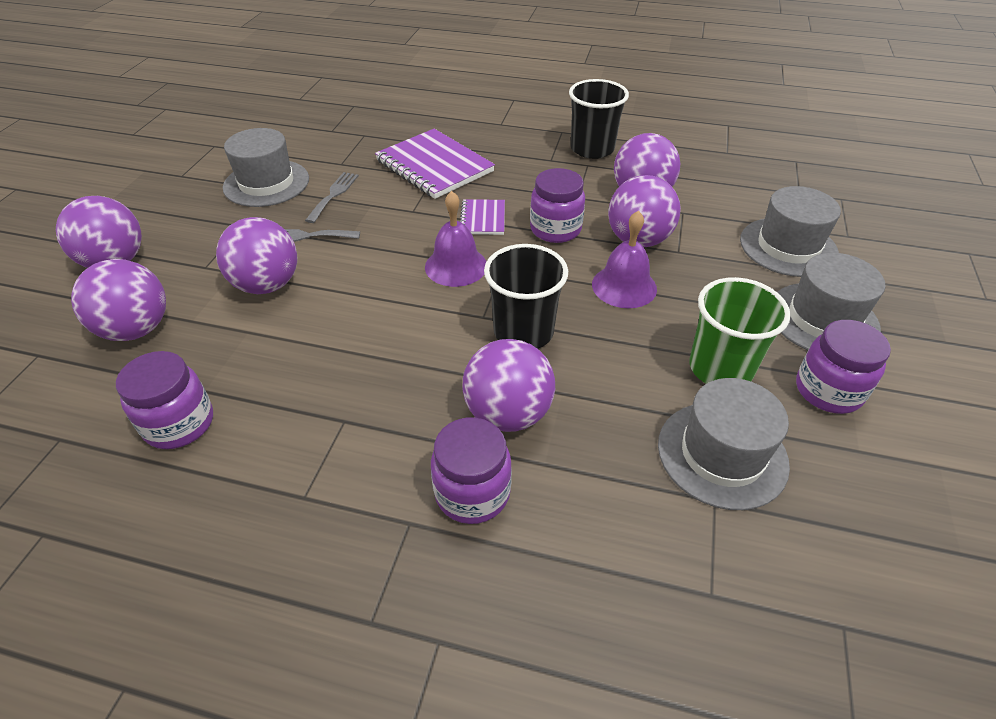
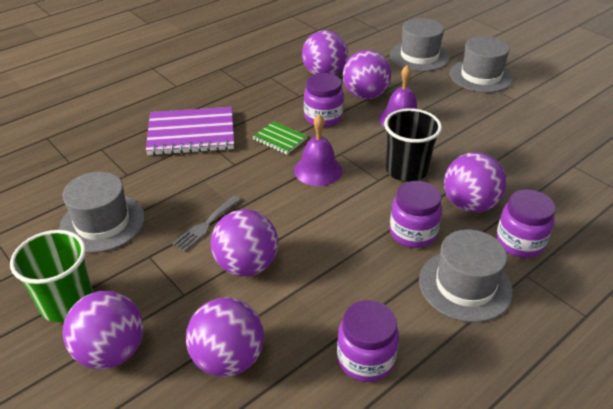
camera: 55 degrees left, 5 degrees down
grey fork [305,172,359,223] -> none
purple notebook [460,199,505,235] -> green notebook [253,121,307,155]
black cup [569,79,629,159] -> none
grey hat [658,378,790,510] -> grey hat moved to [419,229,513,322]
green cup [689,277,791,384] -> green cup moved to [10,230,93,322]
purple jar [796,320,891,414] -> purple jar moved to [390,181,442,248]

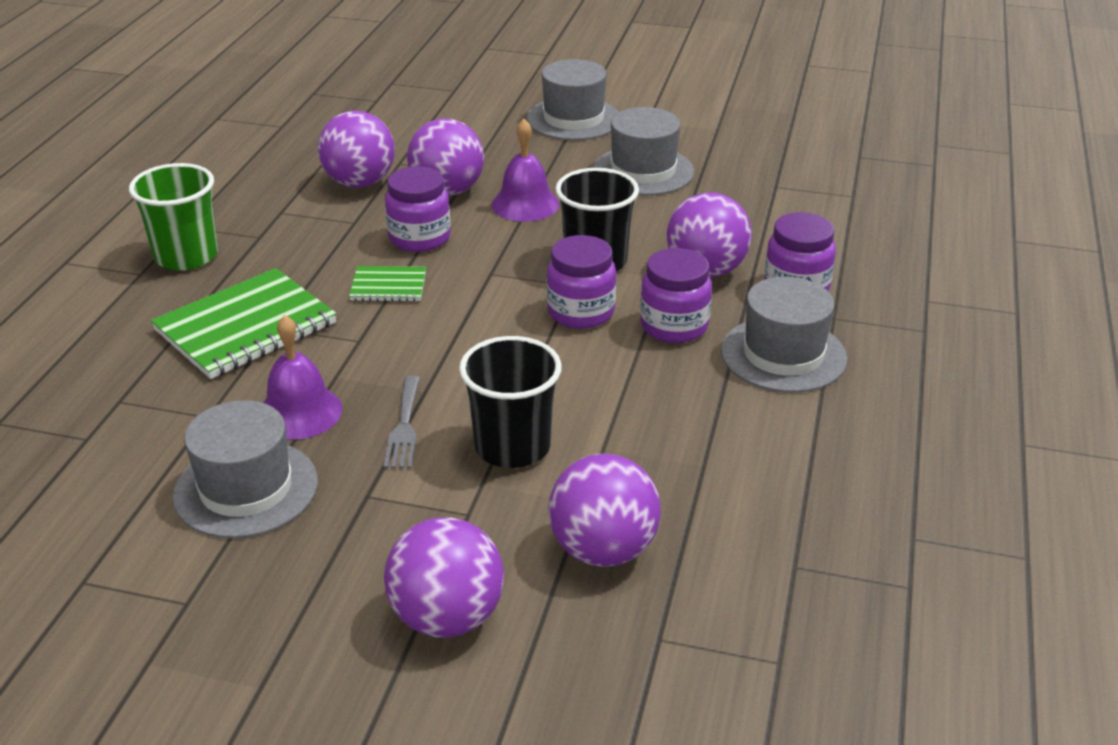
camera: 35 degrees left, 5 degrees down
green cup [10,230,93,322] -> green cup moved to [129,163,218,270]
purple notebook [146,107,234,155] -> green notebook [151,268,337,379]
purple ball [211,209,278,277] -> black cup [459,336,562,468]
purple bell [294,114,343,186] -> purple bell moved to [263,315,343,440]
purple jar [337,300,399,382] -> purple jar moved to [547,235,616,329]
grey hat [390,18,450,71] -> grey hat moved to [593,107,694,196]

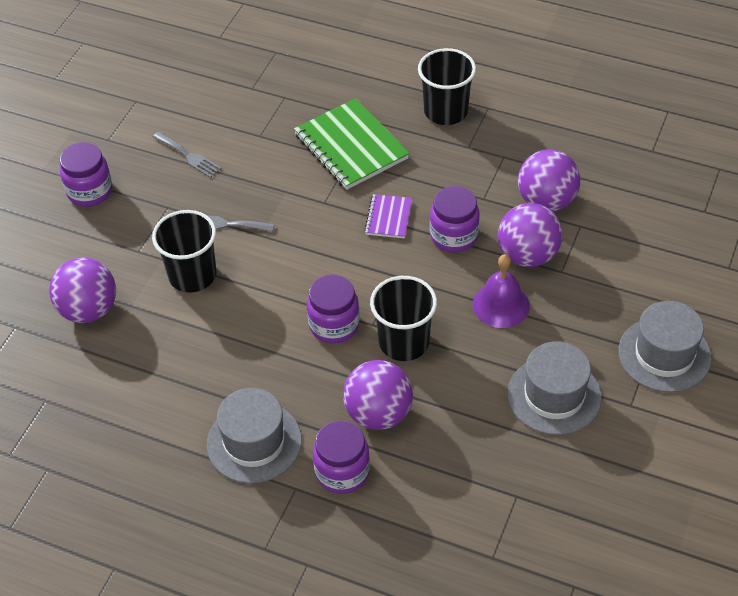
camera: 100 degrees right, 15 degrees up
green cup [129,163,218,270] -> black cup [418,48,476,125]
grey hat [173,400,318,538] -> grey fork [153,131,222,178]
purple bell [263,315,343,440] -> none
green notebook [349,266,426,302] -> purple notebook [364,194,412,238]
purple ball [384,517,504,638] -> none
purple jar [640,248,712,343] -> purple jar moved to [60,142,113,207]

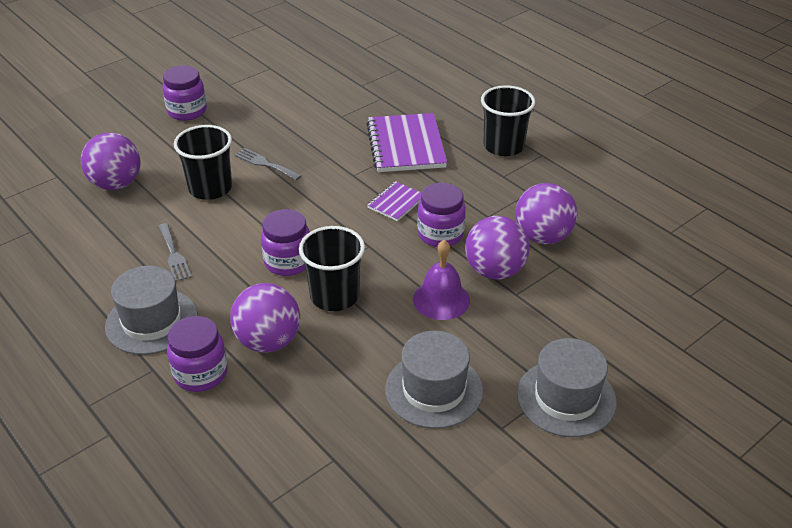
camera: 25 degrees right, 10 degrees down
grey fork [153,131,222,178] -> grey fork moved to [158,223,192,282]
green notebook [294,98,409,190] -> purple notebook [366,113,447,172]

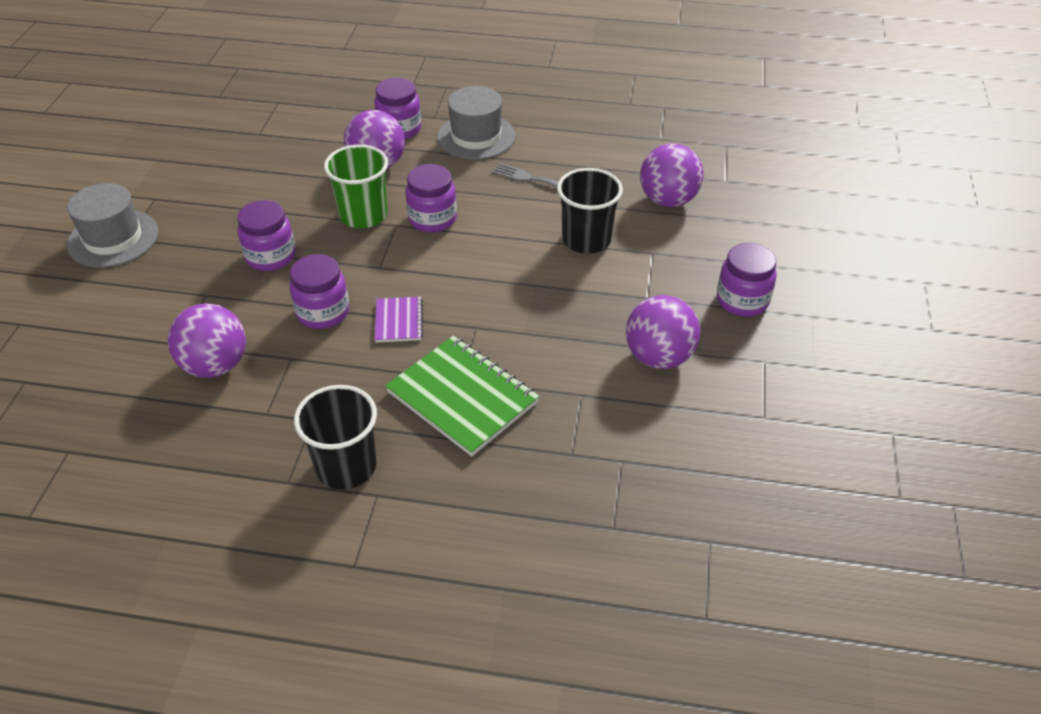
camera: 140 degrees right, 5 degrees up
grey fork [235,148,301,180] -> none
black cup [299,226,365,311] -> green cup [324,145,388,228]
purple notebook [366,113,447,172] -> green notebook [385,336,539,457]
grey hat [385,331,483,429] -> none
purple bell [413,240,470,320] -> purple jar [237,200,295,271]
purple ball [465,216,530,280] -> purple ball moved to [626,295,700,369]

